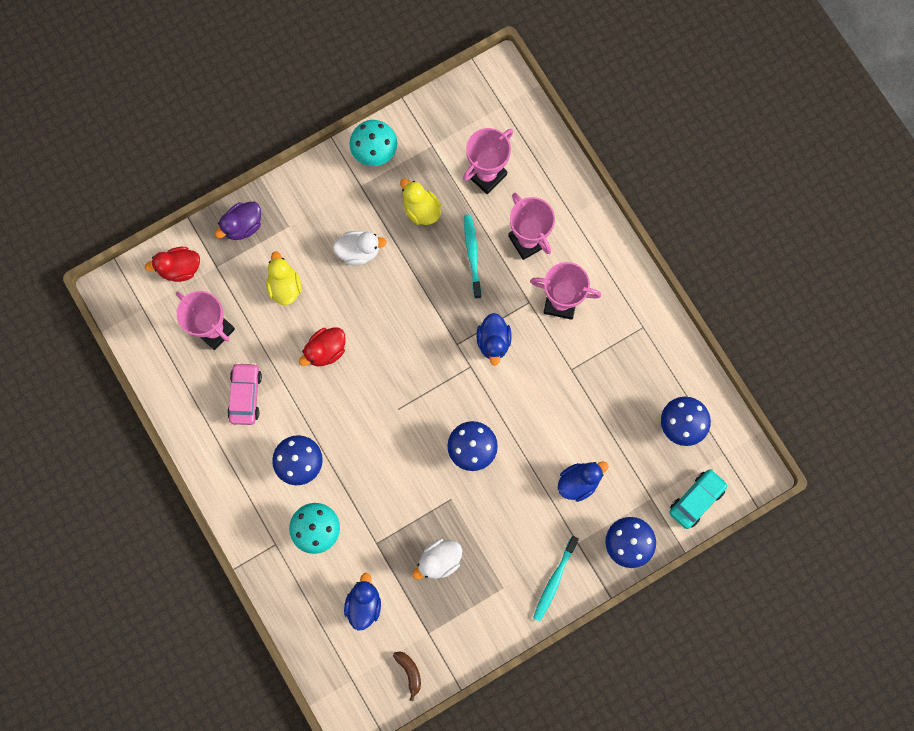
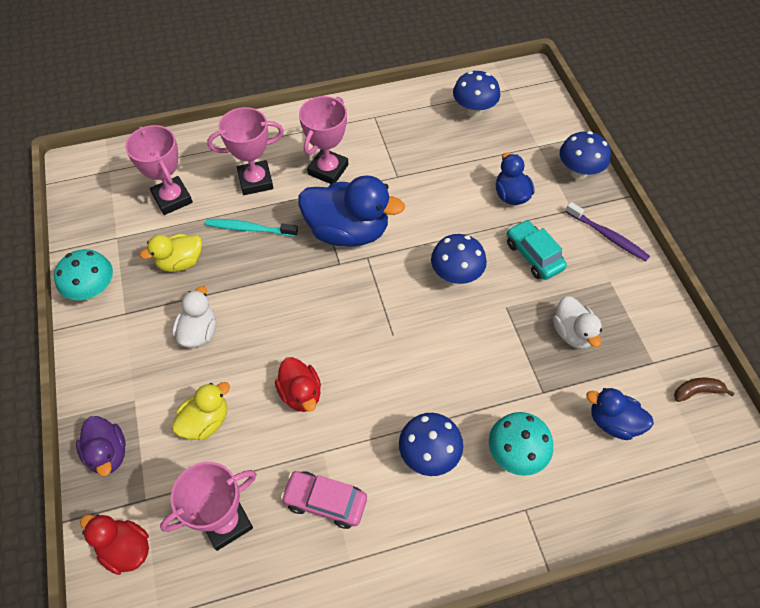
camera: 75 degrees left, 20 degrees down
red duck [145,247,200,282] -> red duck turned 120 degrees clockwise [80,514,149,575]
yellow duck [266,251,302,305] -> yellow duck turned 135 degrees clockwise [172,382,230,440]
blue duck [476,313,512,366] -> blue duck [298,175,405,247], size x1.79
turquoise toothbrush [533,536,579,622] -> purple toothbrush [565,202,650,261]
turquoise car [669,469,728,529] -> turquoise car moved to [507,220,567,280]

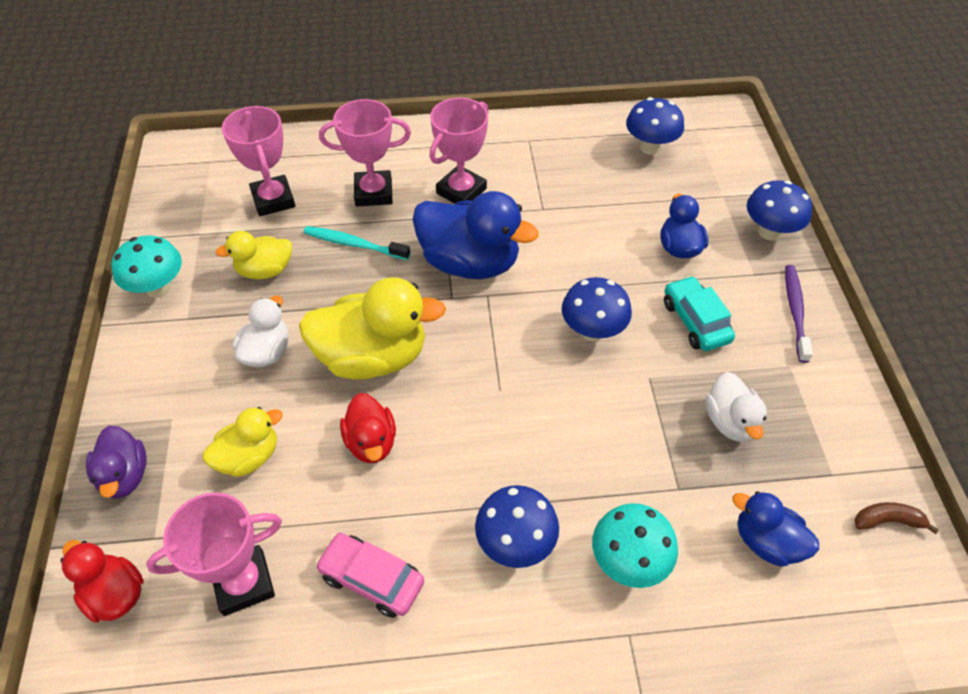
camera: 10 degrees right, 5 degrees down
purple toothbrush [565,202,650,261] -> purple toothbrush turned 135 degrees counterclockwise [785,265,813,363]
none -> yellow duck [299,277,446,380]

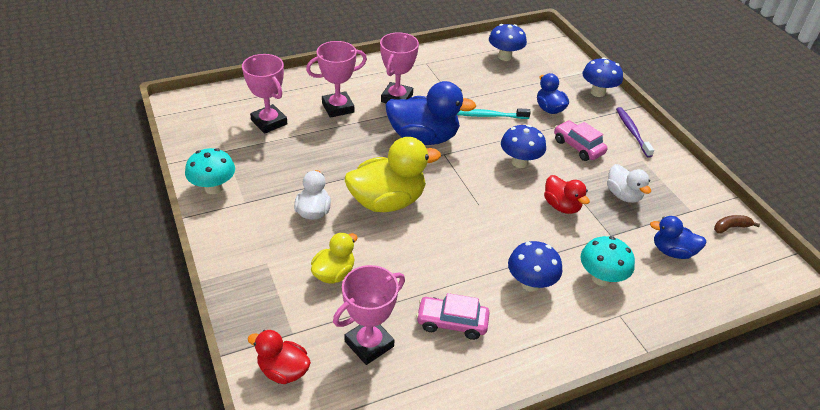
camera: 20 degrees left, 10 degrees down
purple duck [86,426,146,499] -> none
yellow duck [215,231,292,279] -> none
turquoise toothbrush [304,226,410,260] -> turquoise toothbrush moved to [456,108,531,119]
red duck [340,393,396,463] -> red duck moved to [544,175,590,214]
turquoise car [664,276,735,351] -> pink car [554,120,608,161]

